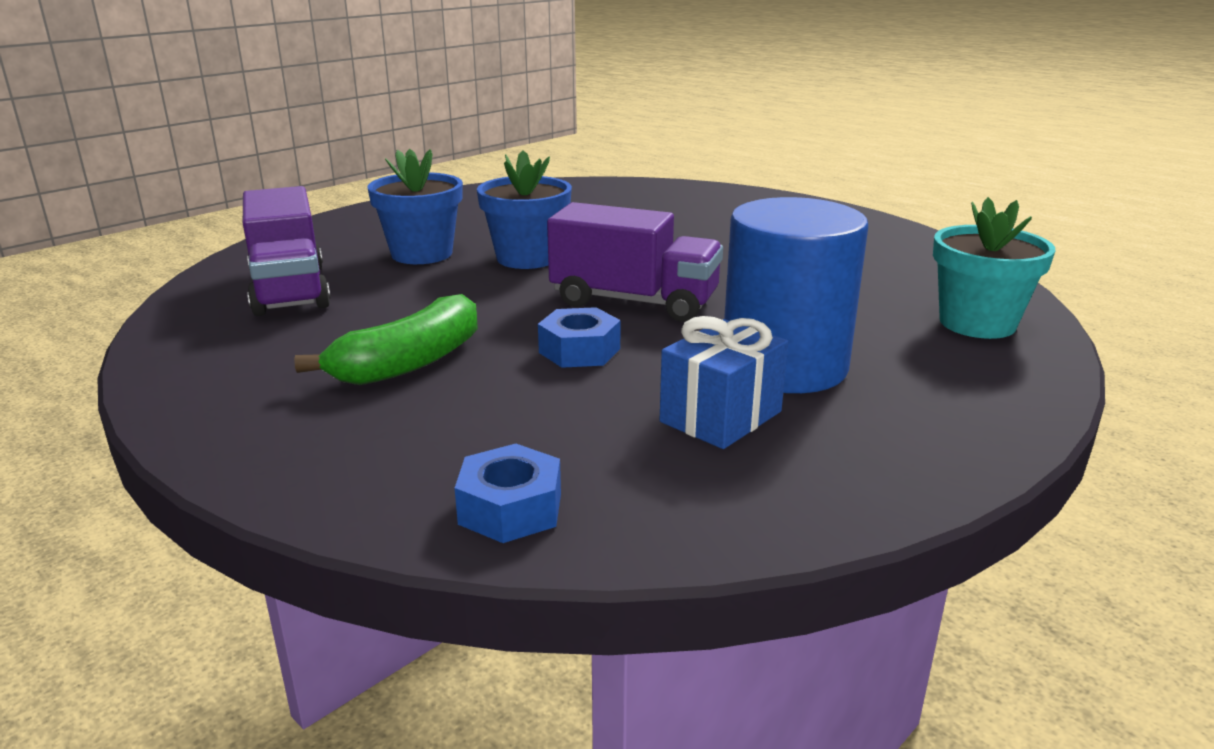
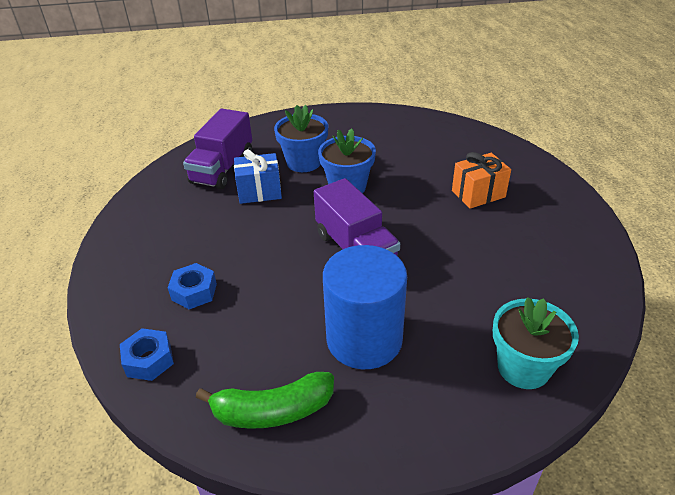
camera: 40 degrees right, 15 degrees up
green banana [294,294,478,385] -> green banana moved to [196,372,334,429]
blue nut [538,307,621,368] -> blue nut moved to [168,263,217,309]
blue gift [660,316,788,449] -> blue gift moved to [234,149,282,204]
none -> orange gift [452,152,511,209]

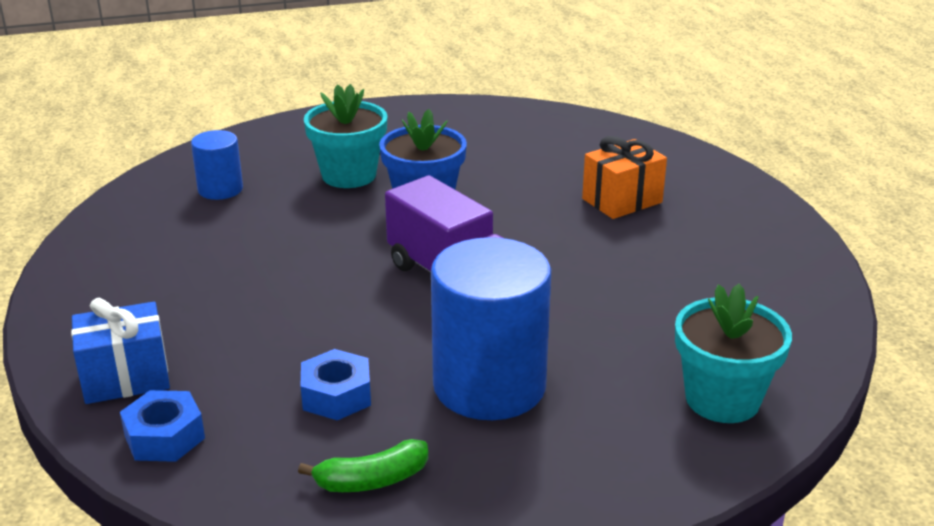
camera: 10 degrees left, 10 degrees down
blue nut [168,263,217,309] -> blue nut moved to [301,349,371,420]
purple truck [183,109,252,189] -> blue cylinder [191,130,243,200]
green banana [196,372,334,429] -> green banana [298,439,428,492], size x0.64
blue gift [234,149,282,204] -> blue gift moved to [71,298,170,404]
blue flower pot [274,105,328,172] -> turquoise flower pot [304,84,388,188]

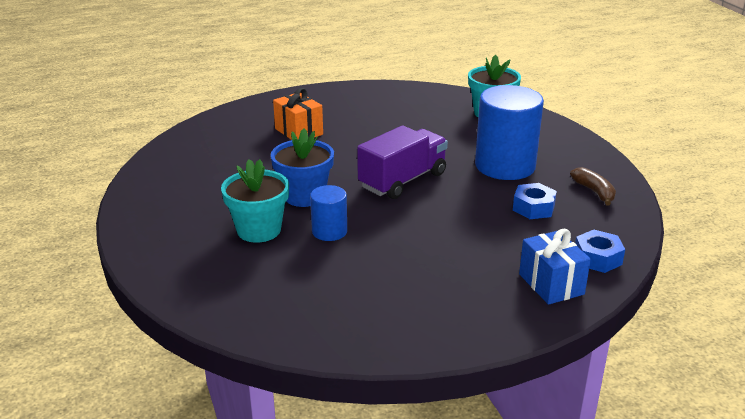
camera: 95 degrees left, 0 degrees up
blue cylinder [191,130,243,200] -> blue cylinder moved to [310,185,347,241]
green banana [298,439,428,492] -> brown banana [570,167,616,206]

